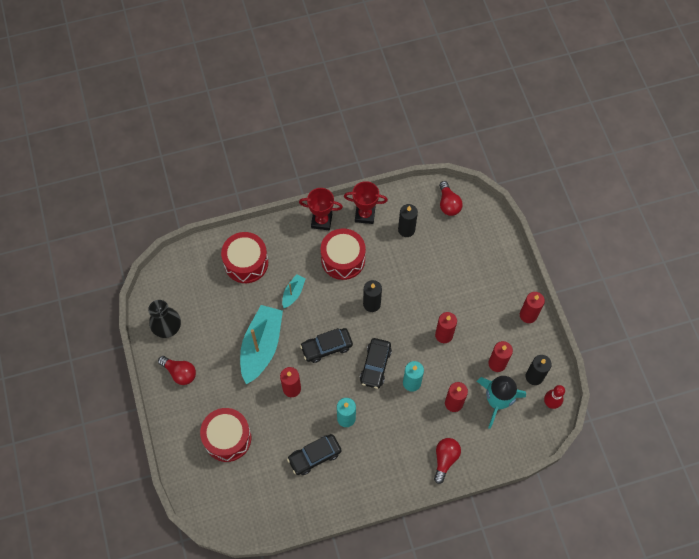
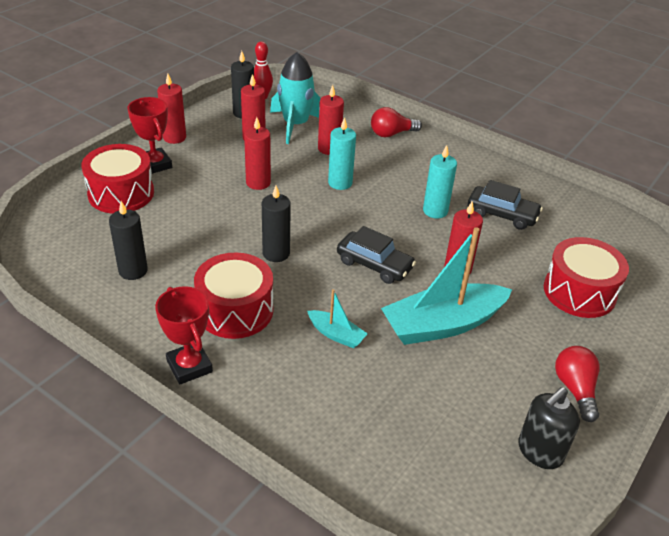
camera: 130 degrees left, 25 degrees down
black vase [148,300,181,338] -> black soap dispenser [518,387,580,469]
red drum [221,232,268,283] -> red drum moved to [81,144,154,214]
turquoise boat [282,274,306,309] -> turquoise boat turned 135 degrees counterclockwise [307,289,368,348]
red trophy [344,181,388,224] -> red trophy moved to [128,97,172,174]
black car [360,338,392,389] -> none
red light bulb [439,181,463,216] -> none

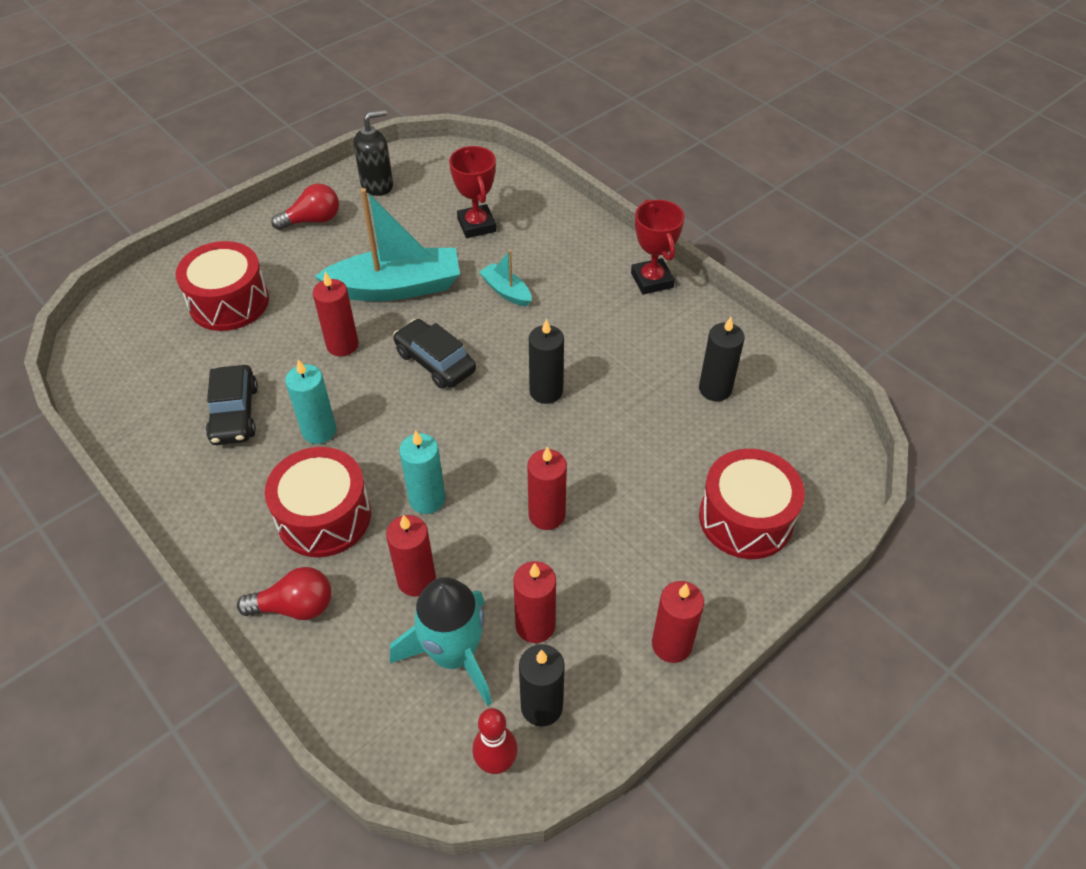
camera: 165 degrees left, 10 degrees up
red trophy [128,97,172,174] -> red trophy moved to [449,146,496,238]
red drum [194,252,273,339] -> red drum moved to [265,447,371,557]
black car [468,180,543,230] -> black car turned 135 degrees counterclockwise [206,365,258,445]
red light bulb [555,346,600,422] -> red light bulb turned 120 degrees counterclockwise [271,184,339,230]

